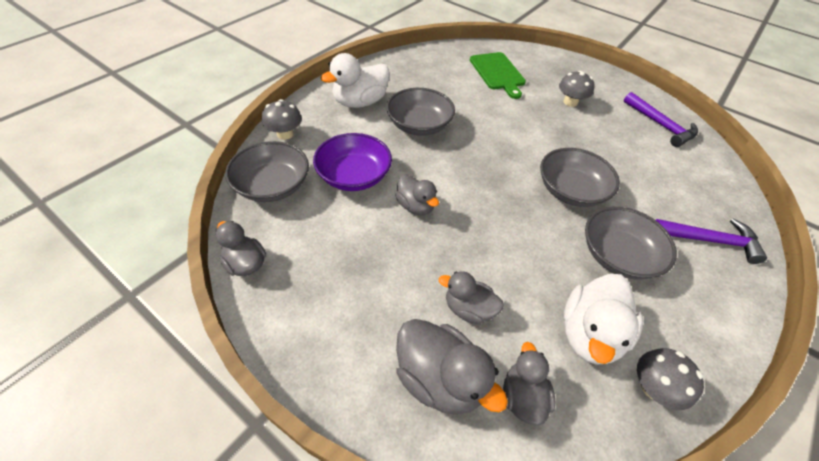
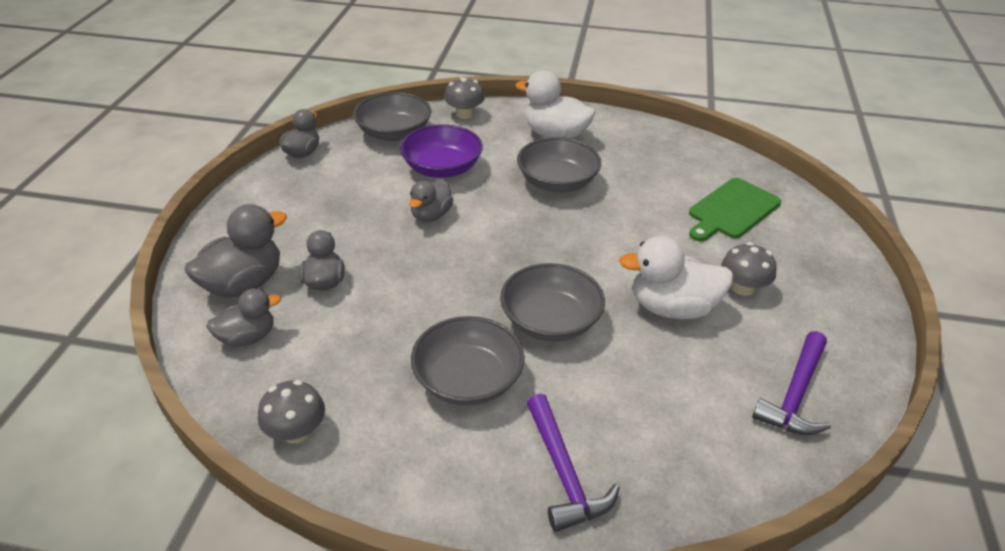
camera: 65 degrees right, 10 degrees down
grey duck [396,319,508,415] -> grey duck turned 150 degrees counterclockwise [185,204,287,297]
white duck [564,273,643,365] -> white duck moved to [619,236,733,319]

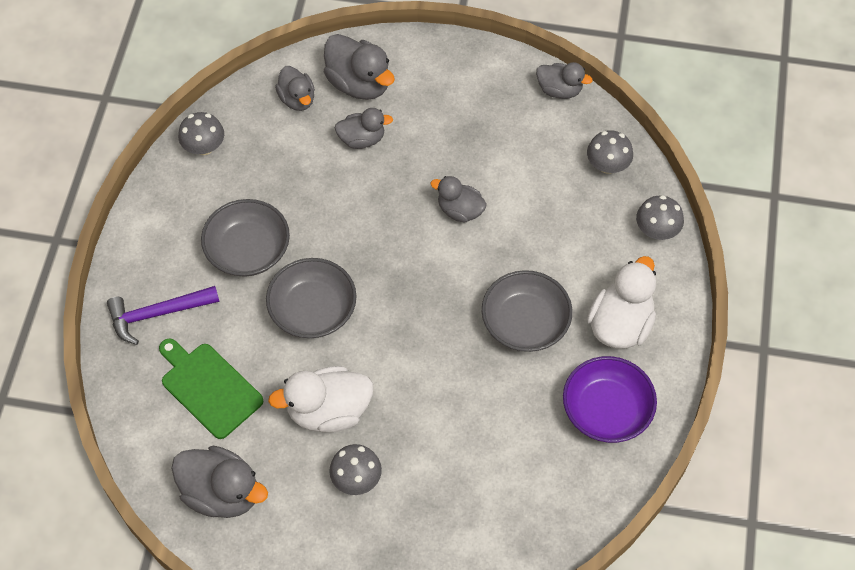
camera: 90 degrees right, 20 degrees up
grey bowl [353,92,431,141] -> grey mushroom [587,130,633,174]
purple bowl [400,124,483,178] -> purple bowl moved to [563,356,657,443]
white duck [619,236,733,319] -> white duck turned 105 degrees counterclockwise [268,366,373,433]
green cutting board [689,178,781,242] -> green cutting board moved to [159,338,263,439]
purple hammer [752,331,831,435] -> grey duck [171,446,268,518]

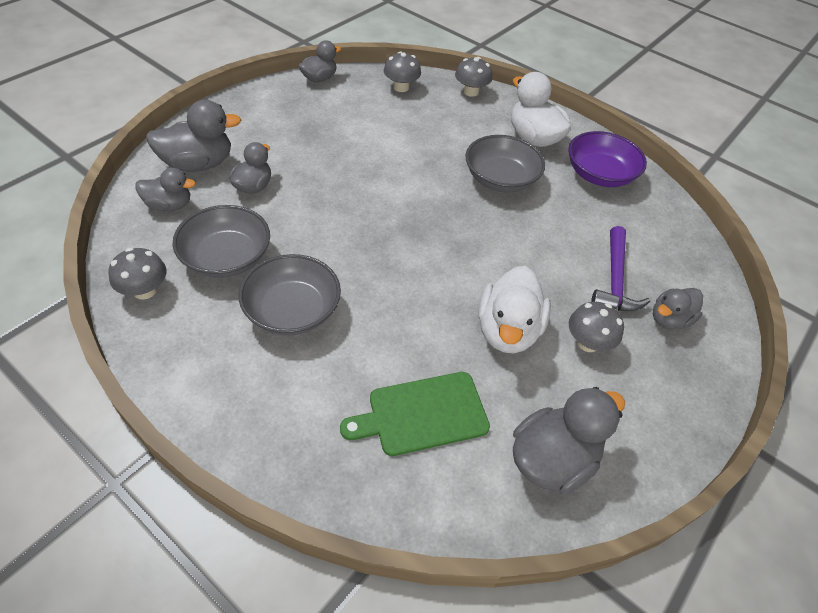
camera: 65 degrees left, 10 degrees down
purple hammer [107,286,220,345] -> purple hammer moved to [591,226,650,311]
grey bowl [266,258,357,338] -> grey bowl moved to [173,205,270,278]
grey duck [430,176,487,223] -> grey duck moved to [653,288,703,330]

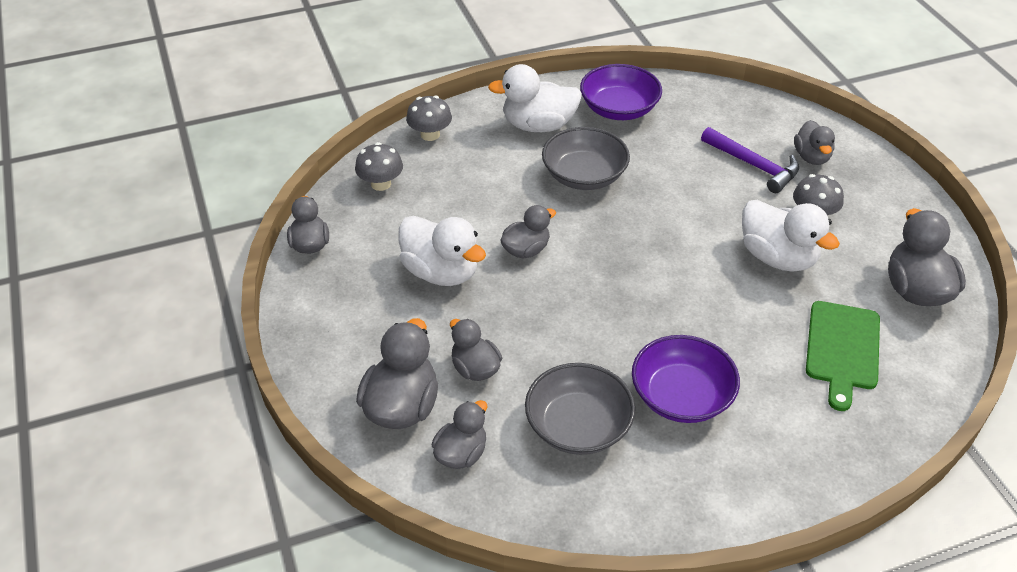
camera: 55 degrees left, 5 degrees down
grey mushroom [109,248,167,300] -> none
grey bowl [239,254,341,335] -> purple bowl [632,335,740,423]
none -> white duck [399,216,486,286]
none -> grey duck [500,205,556,259]

